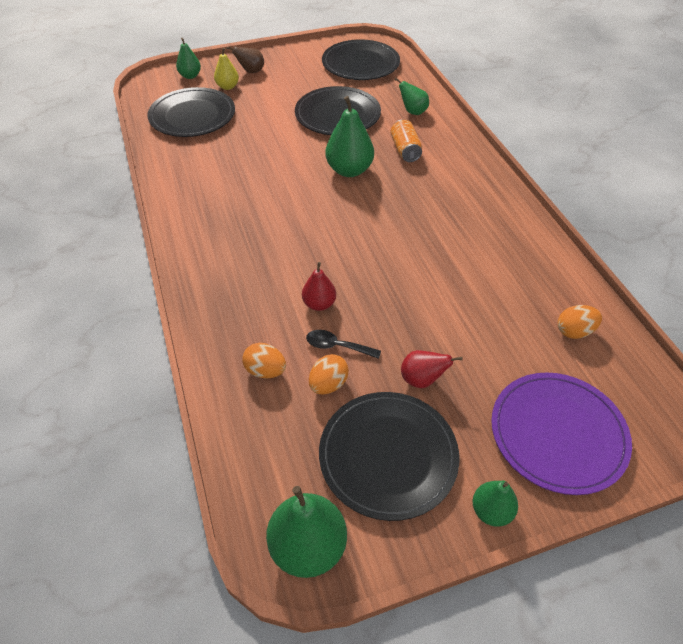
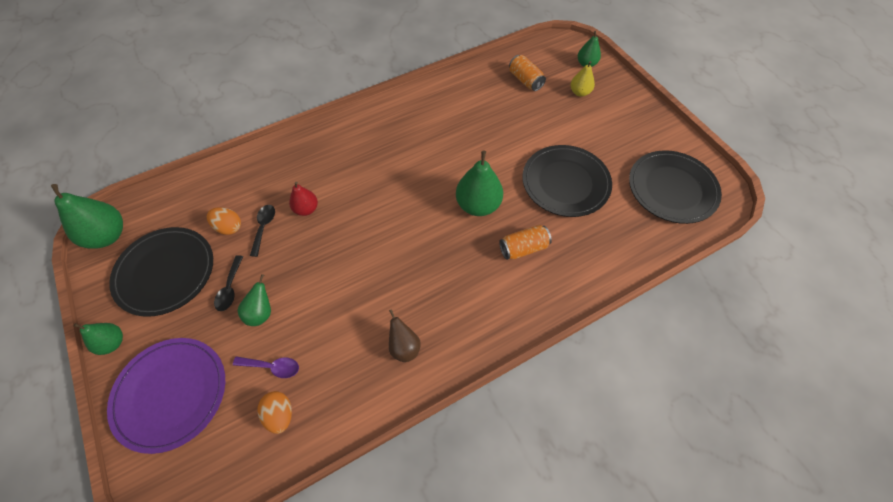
camera: 80 degrees right, 10 degrees up
black plate [147,87,235,137] -> orange can [509,55,546,91]
brown pear [226,47,264,73] -> brown pear moved to [389,309,421,362]
orange egg [242,343,286,379] -> none
green pear [394,78,429,115] -> green pear moved to [237,274,271,326]
red pear [401,350,463,388] -> black spoon [214,255,243,311]
none -> purple spoon [233,356,299,378]

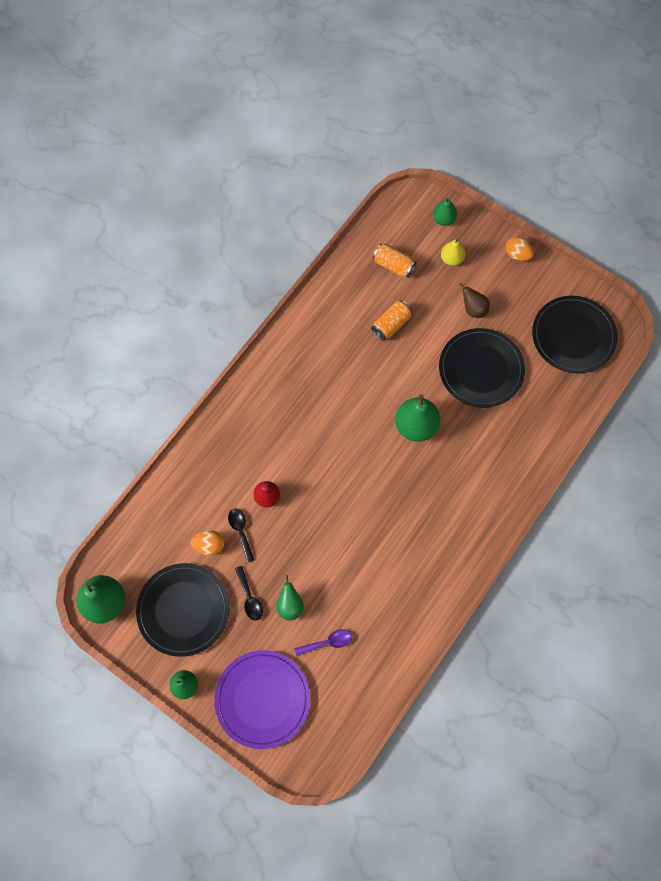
camera: 25 degrees left, 10 degrees up
orange egg [258,391,292,434] -> orange egg moved to [505,236,534,261]
brown pear [389,309,421,362] -> brown pear moved to [459,283,490,318]
orange can [499,225,552,260] -> orange can moved to [371,300,412,341]

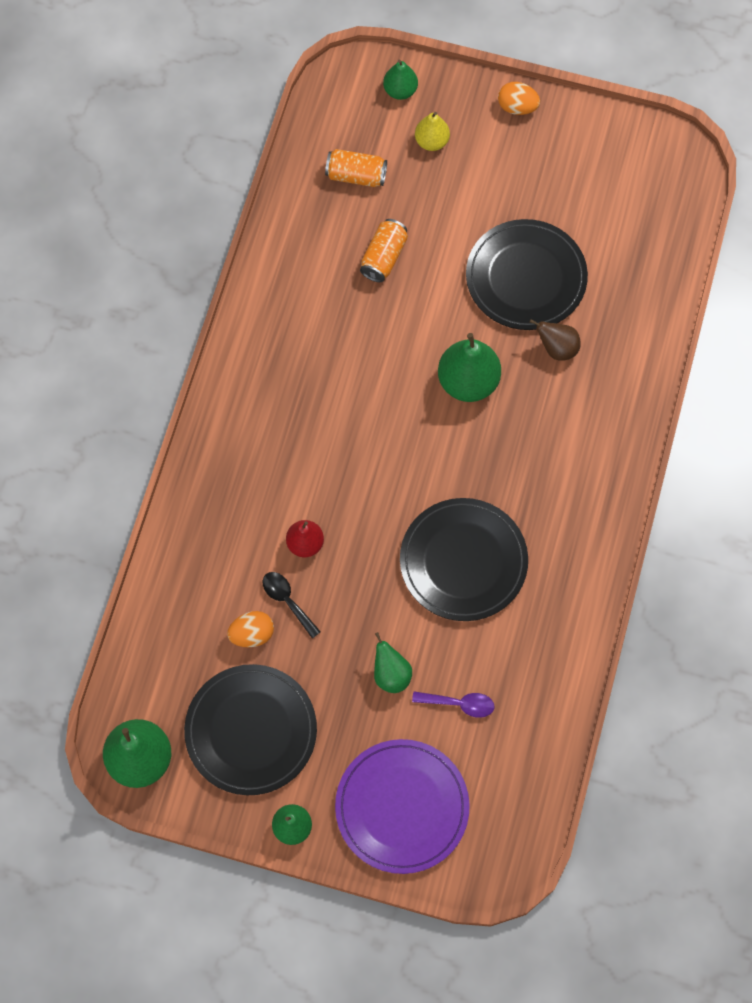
camera: 20 degrees left, 0 degrees up
black spoon [235,566,263,620] -> none
purple spoon [294,629,352,656] -> purple spoon turned 45 degrees clockwise [412,691,495,718]
brown pear [459,283,490,318] -> brown pear moved to [529,319,581,360]
black plate [532,296,618,373] -> black plate moved to [400,498,528,621]

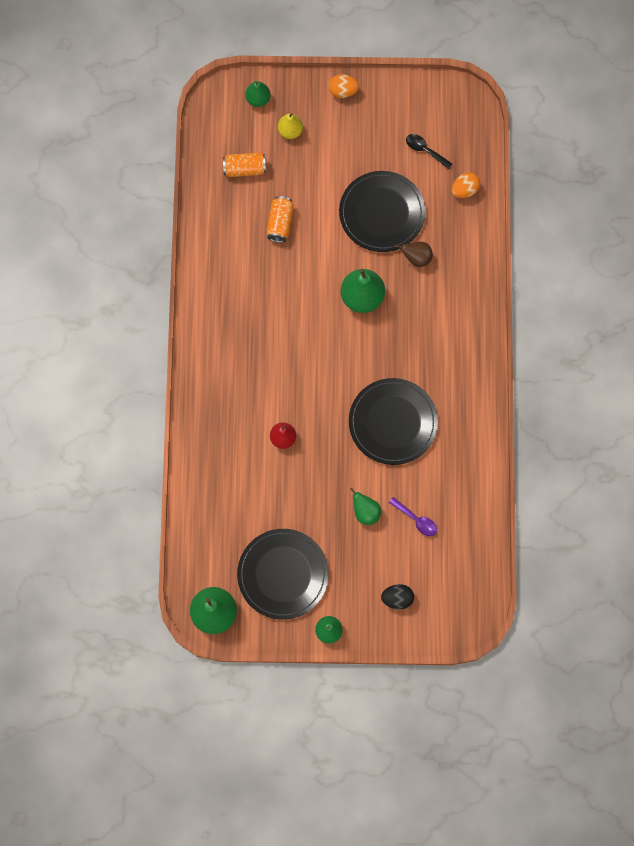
camera: 15 degrees left, 5 degrees up
orange egg [227,611,274,647] -> orange egg moved to [452,173,480,198]
black spoon [263,572,321,639] -> black spoon moved to [406,134,452,169]
purple plate [335,739,470,874] -> black egg [381,584,414,609]
purple spoon [412,691,495,718] -> purple spoon turned 45 degrees clockwise [389,497,437,536]

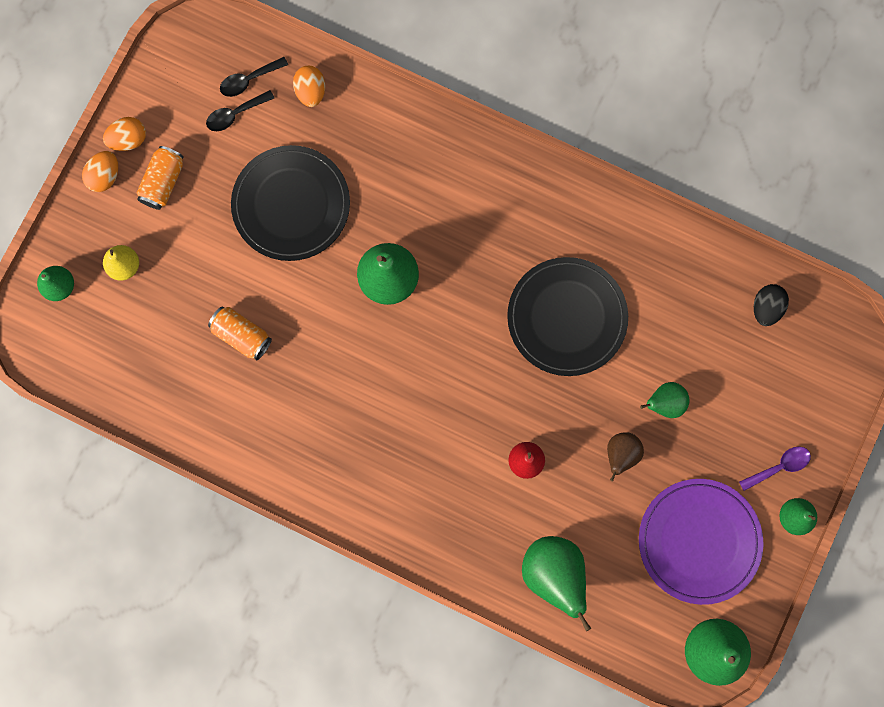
camera: 65 degrees left, 5 degrees up
orange can [223,153,266,177] -> orange can moved to [137,146,184,210]
black plate [237,529,329,619] -> purple plate [639,479,764,605]
black egg [381,584,414,609] -> black egg moved to [754,284,789,326]
purple spoon [389,497,437,536] -> purple spoon moved to [739,447,811,491]
brown pear [395,242,433,267] -> brown pear moved to [607,432,644,481]
none -> orange egg [103,117,146,151]
none -> black spoon [220,57,288,97]
none -> green pear [522,536,591,631]

